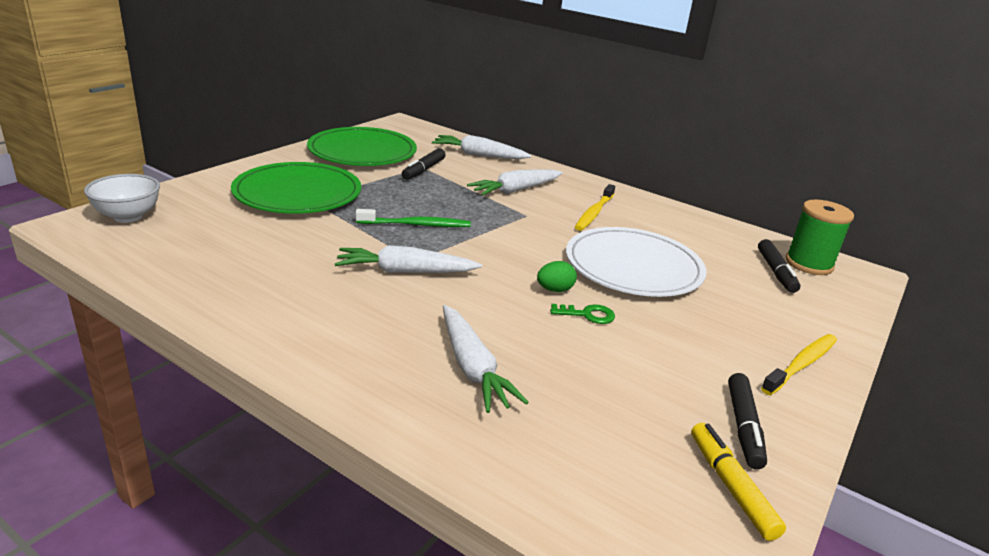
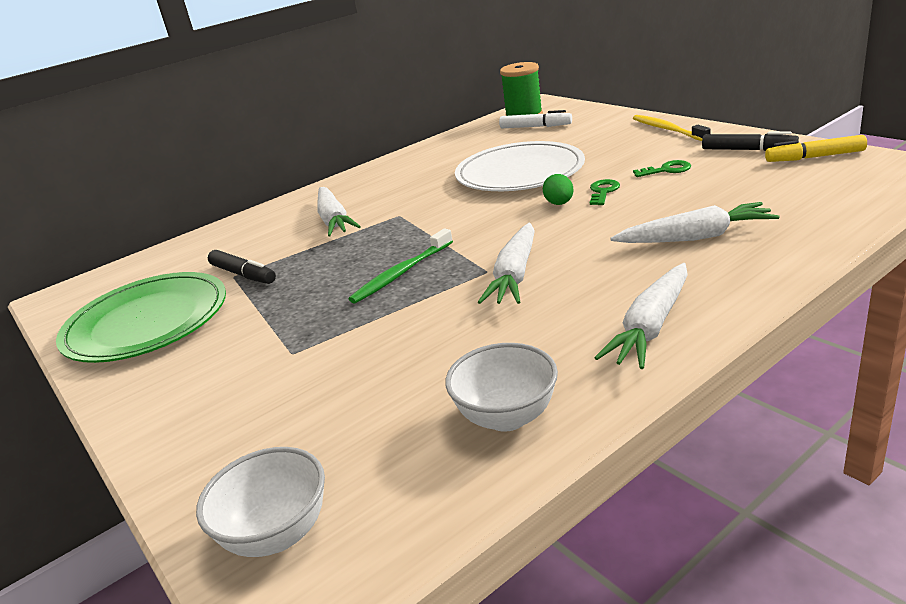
camera: 65 degrees left, 0 degrees up
green plate [231,162,361,213] -> none
green toothbrush [356,209,471,227] -> green toothbrush turned 150 degrees counterclockwise [349,229,453,304]
white carrot [432,135,532,159] -> white carrot moved to [594,263,688,369]
yellow toothbrush [575,184,615,231] -> none
black marker [758,239,800,293] -> white marker [499,110,572,128]
none -> white bowl [445,343,558,432]
none -> green key [633,160,691,177]

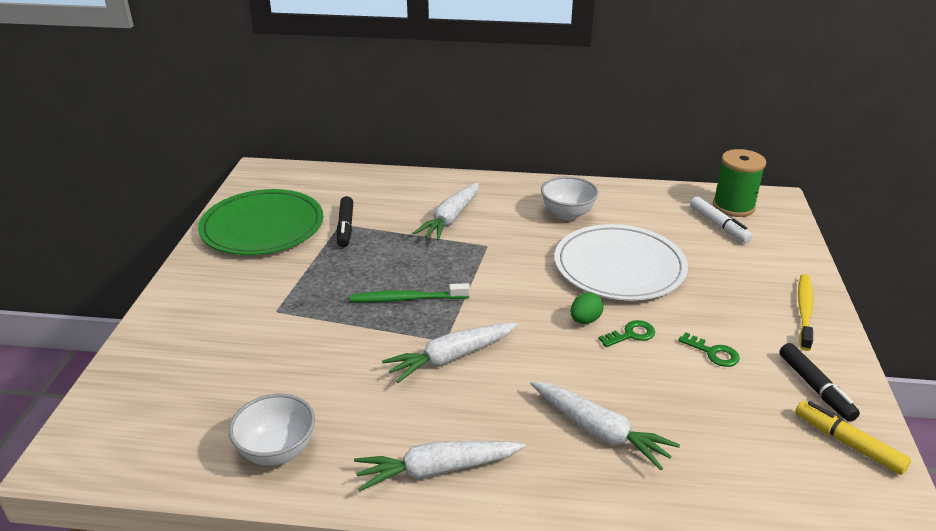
camera: 40 degrees right, 5 degrees up
white bowl [196,447,325,557] -> white bowl moved to [541,176,599,220]

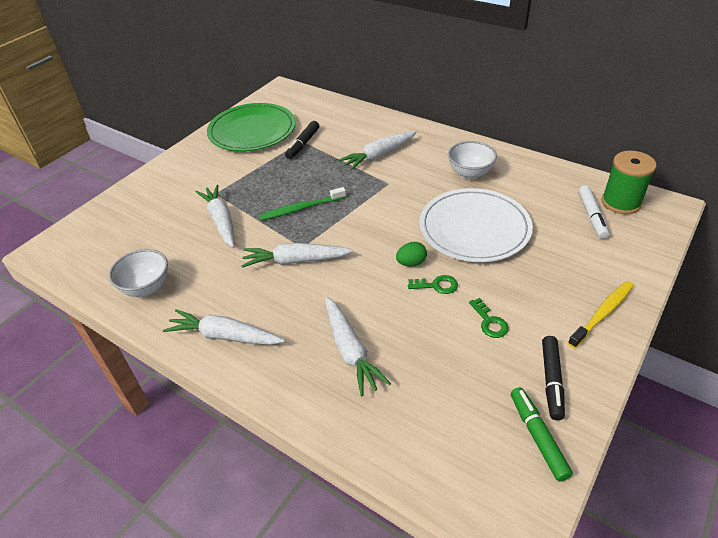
camera: 30 degrees right, 10 degrees up
green toothbrush [350,283,470,302] -> green toothbrush turned 45 degrees counterclockwise [259,187,346,221]
yellow marker [795,401,911,475] -> green marker [511,387,573,481]
none -> white carrot [196,184,234,248]

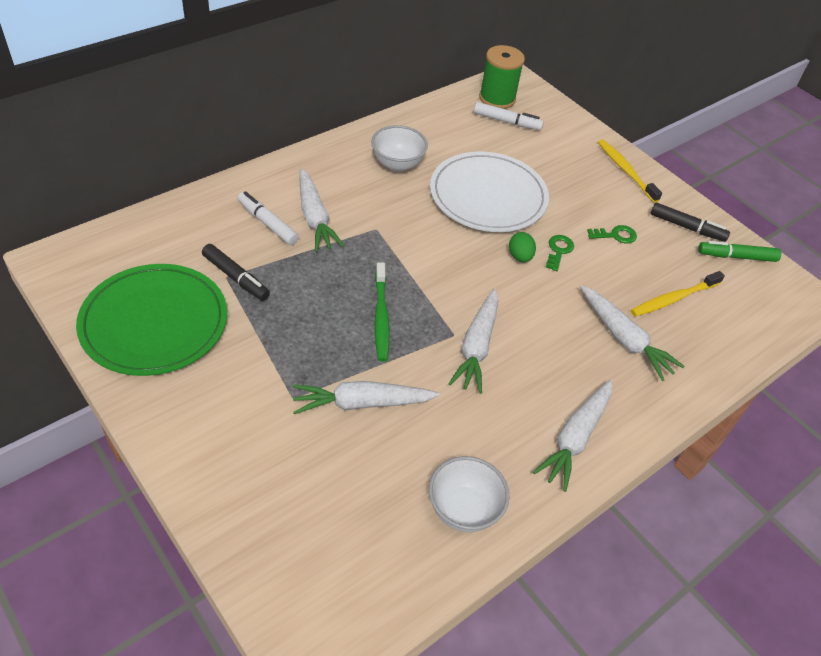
camera: 80 degrees left, 5 degrees up
white carrot [325,297,391,396] -> white carrot turned 60 degrees clockwise [580,285,685,381]
none -> white marker [237,191,299,245]
none -> yellow toothbrush [631,271,725,317]

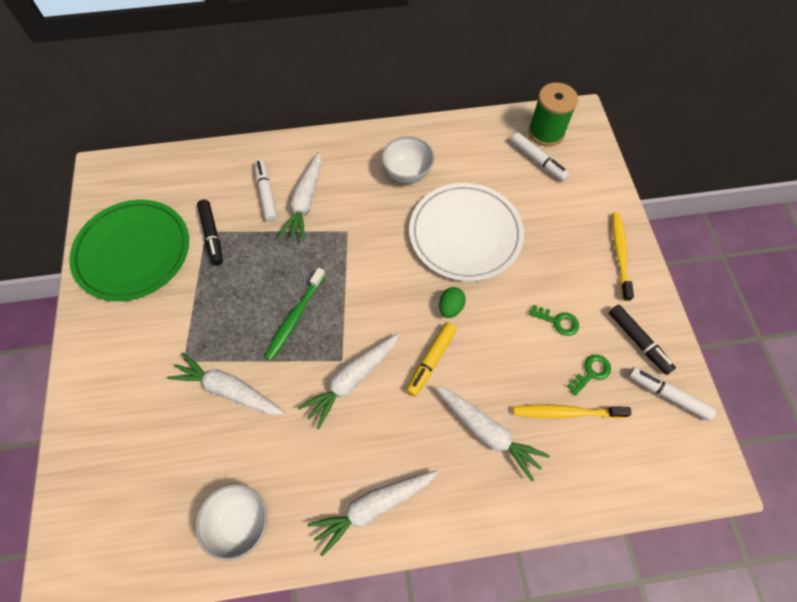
camera: 35 degrees right, 15 degrees up
green key [546,235,574,271] -> green key moved to [567,355,611,396]
white carrot [580,285,685,381] -> white carrot turned 45 degrees counterclockwise [434,386,550,481]
green marker [698,241,781,262] -> white marker [629,367,716,421]
none -> yellow marker [406,322,457,396]

